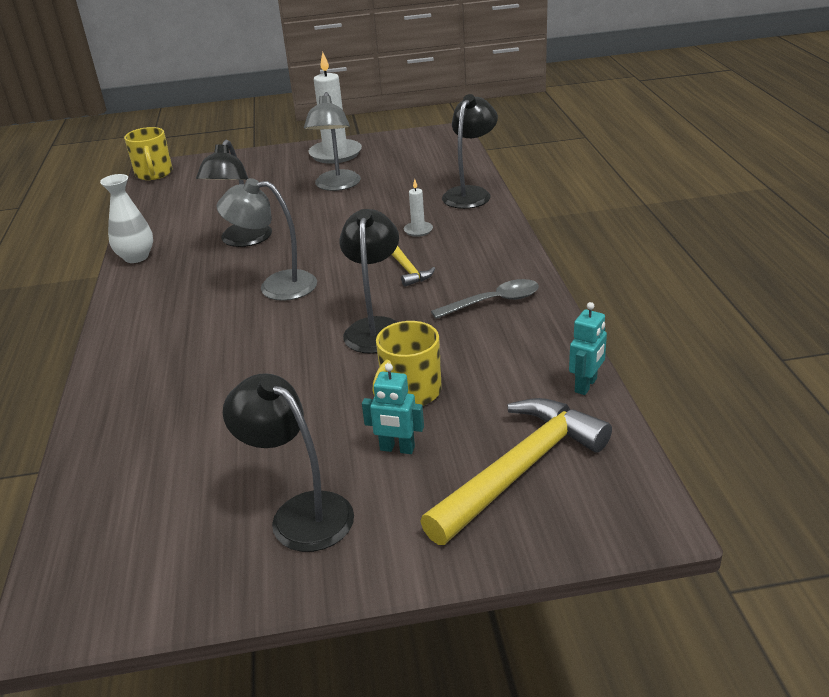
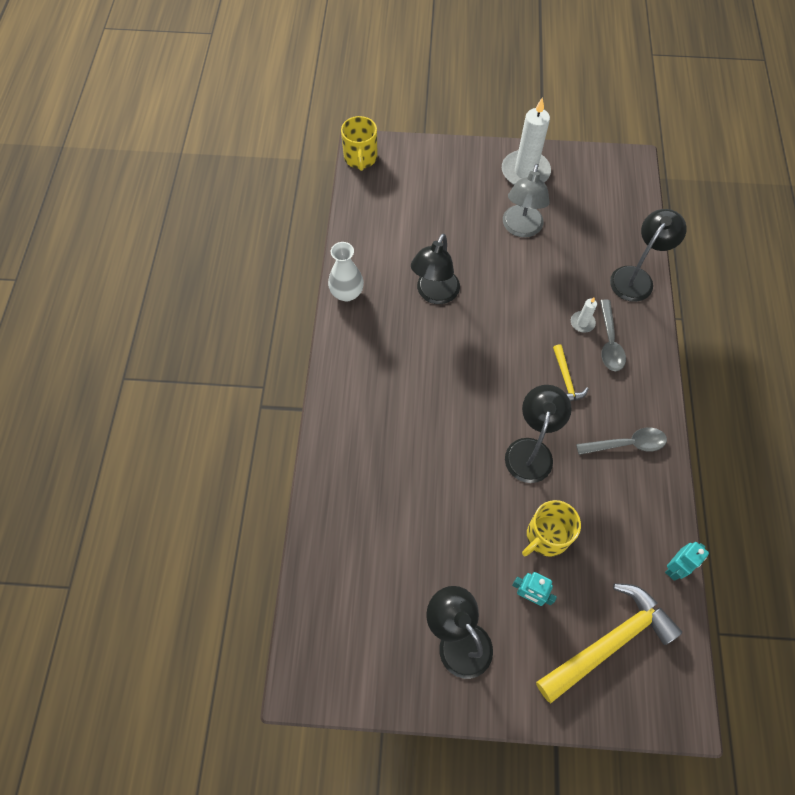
camera: 10 degrees right, 30 degrees up
grey lamp [217,178,317,301] -> none
none -> grey spoon [600,300,626,371]

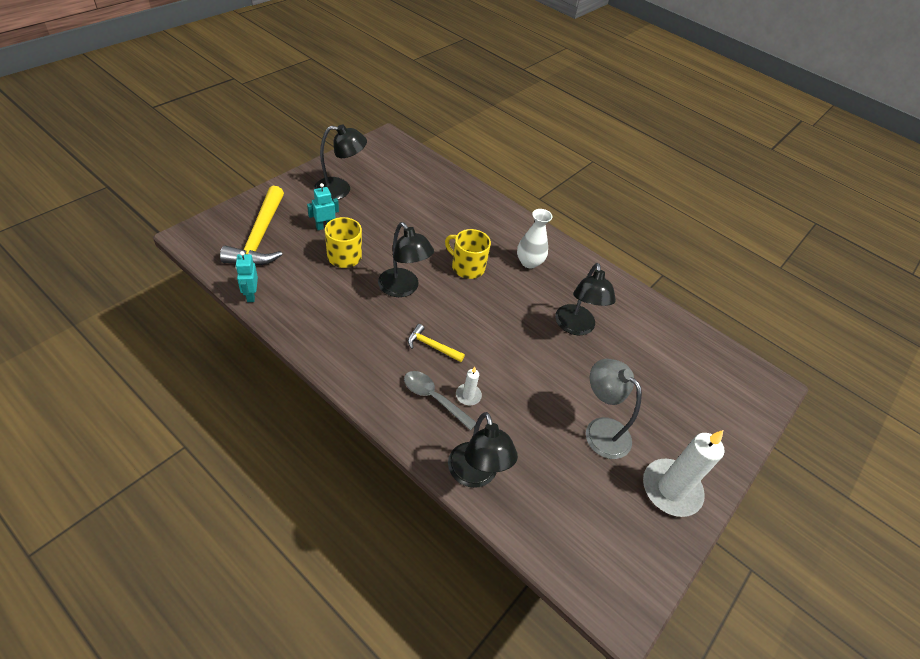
camera: 120 degrees right, 15 degrees down
white vase [328,242,364,302] -> white vase moved to [517,209,553,269]
yellow mug [341,116,377,171] -> yellow mug moved to [445,229,491,279]
black lamp [411,233,460,304] -> black lamp turned 150 degrees counterclockwise [555,263,616,335]
grey spoon [576,428,667,455] -> none

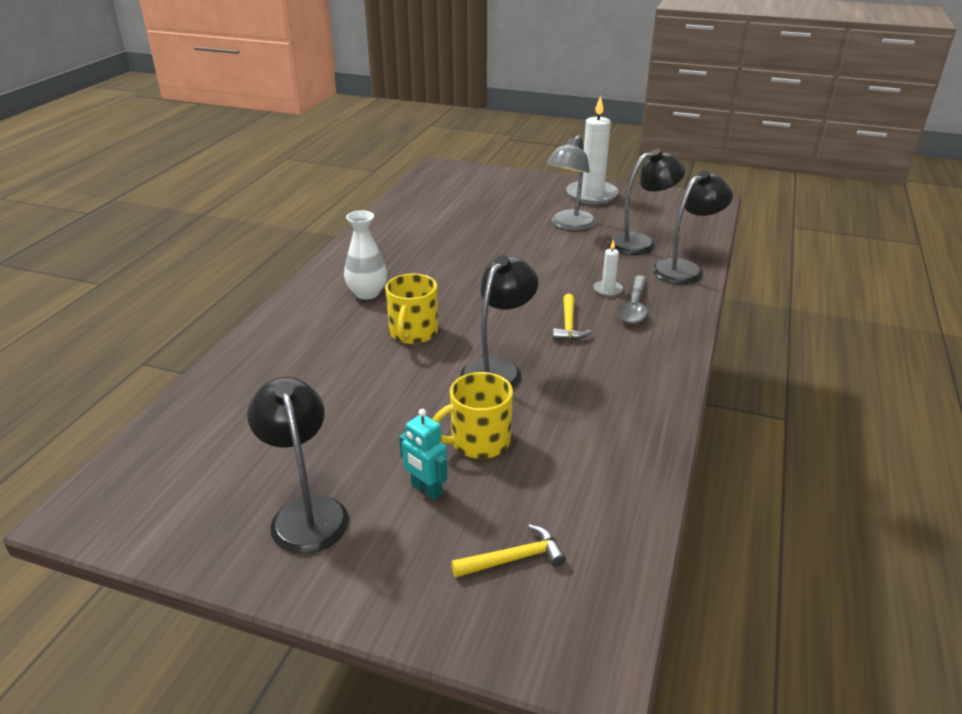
camera: 105 degrees left, 15 degrees down
yellow hammer [220,186,284,265] -> yellow hammer [451,524,566,577], size x0.48
turquoise robot [235,251,258,302] -> none
black lamp [555,263,616,335] -> black lamp moved to [608,149,685,255]

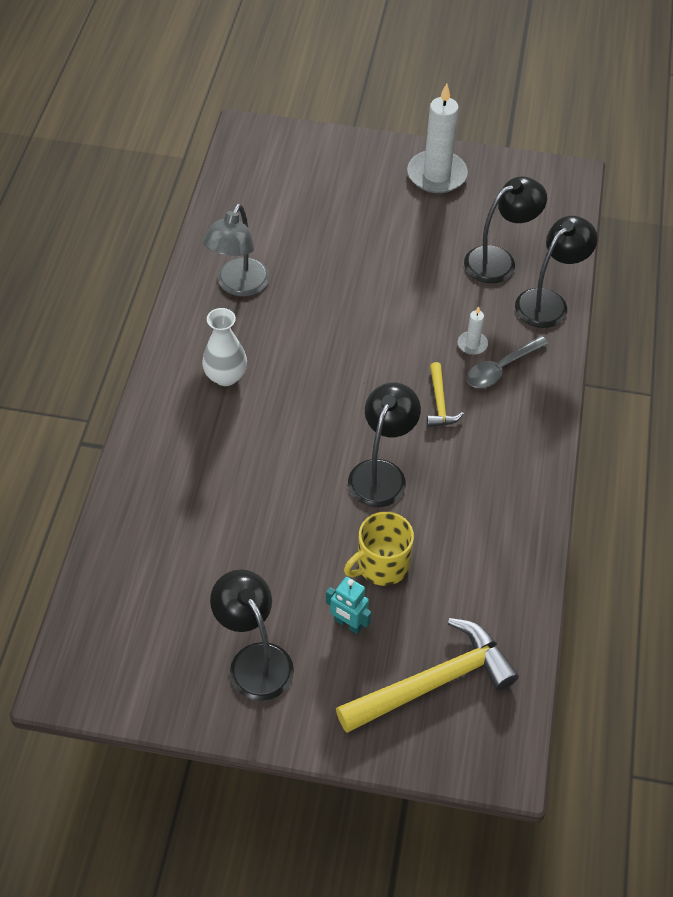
camera: 10 degrees left, 20 degrees up
yellow mug [385,273,438,344] -> none
yellow hammer [451,524,566,577] -> yellow hammer [336,618,519,733], size x2.07
grey lamp [546,135,596,231] -> grey lamp moved to [203,204,269,296]
grey spoon [617,275,647,324] -> grey spoon turned 45 degrees clockwise [466,336,549,388]

